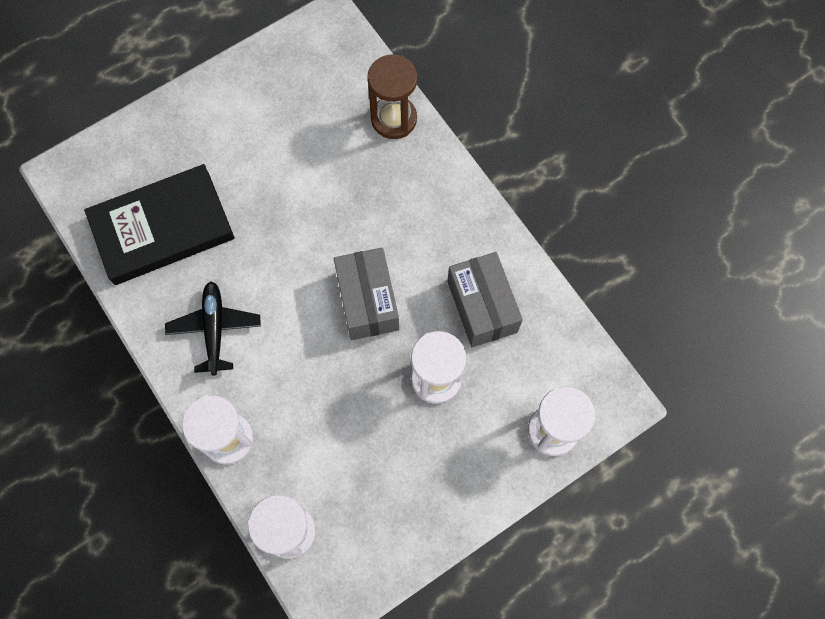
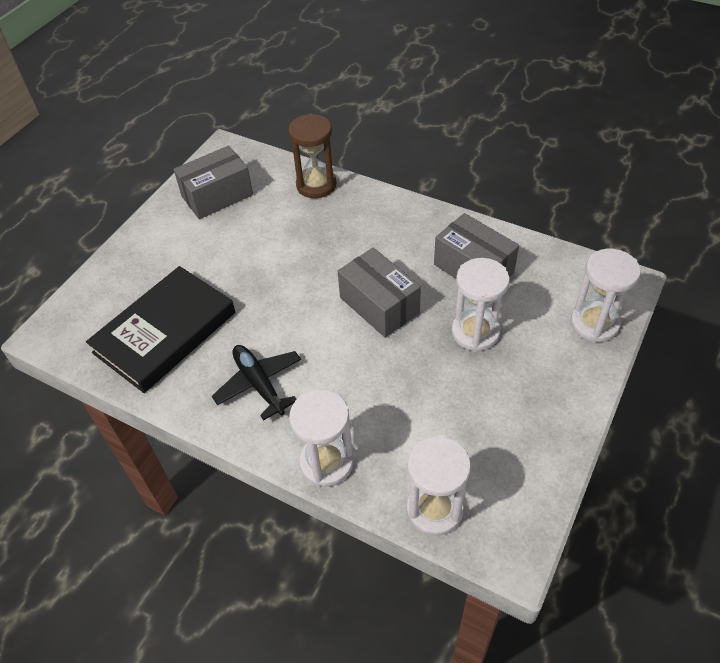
camera: 25 degrees left, 20 degrees down
none -> grey box [173,146,253,219]

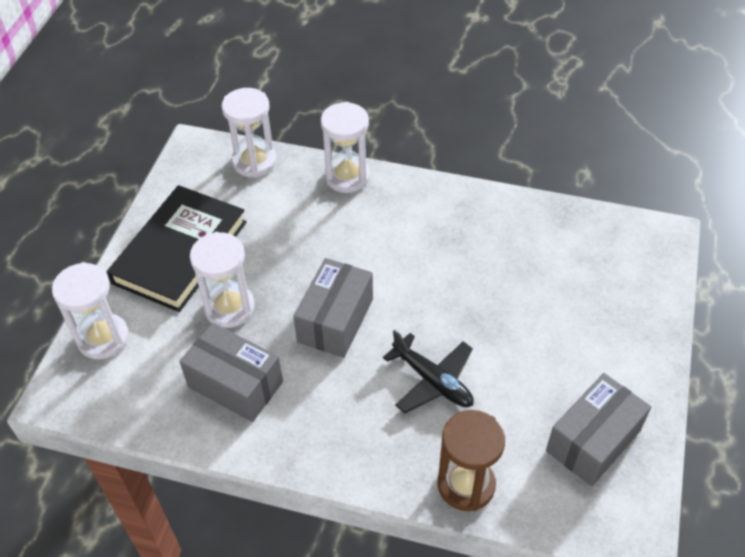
camera: 165 degrees right, 0 degrees up
black book [86,266,235,393] -> black book moved to [107,185,247,312]
black plane [212,345,301,421] -> black plane moved to [383,330,474,413]
grey box [338,247,421,338] -> grey box turned 75 degrees clockwise [293,258,373,358]

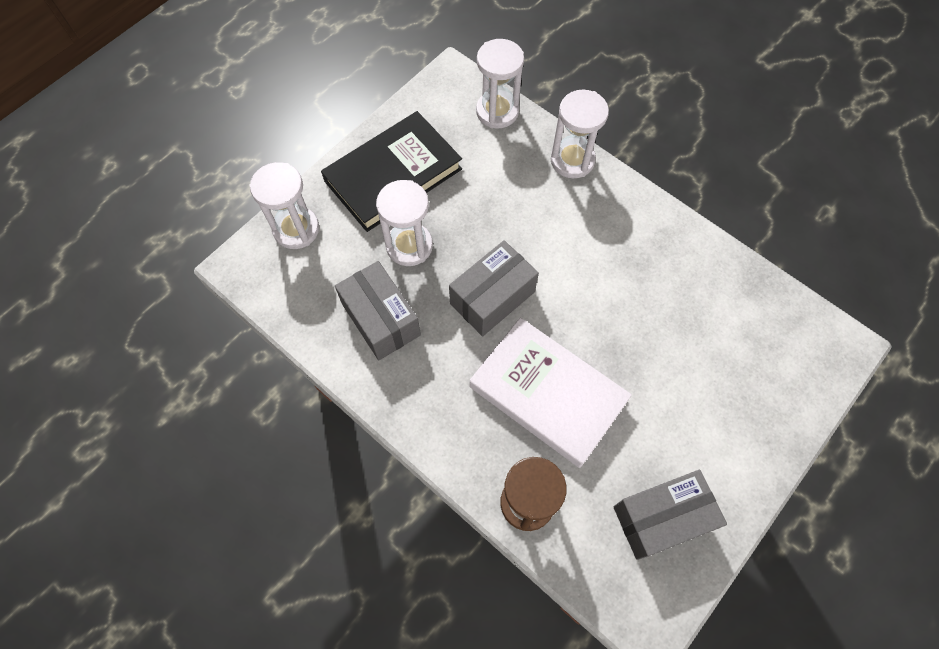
camera: 25 degrees right, 15 degrees up
black plane [383,330,474,413] -> white book [470,317,632,468]

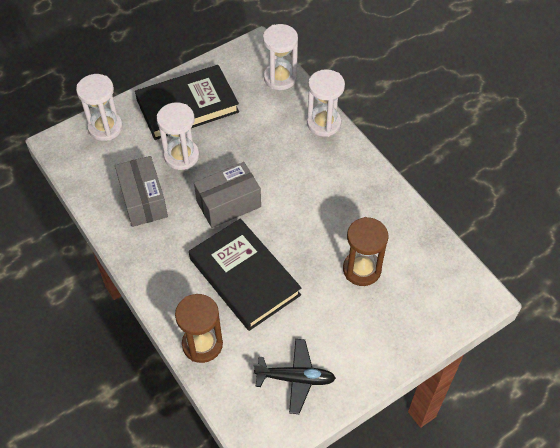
camera: 15 degrees right, 10 degrees down
white book [470,317,632,468] -> black book [189,218,301,331]
grey box [613,470,727,560] -> black plane [253,339,336,414]
none -> brown hourglass [343,217,388,286]

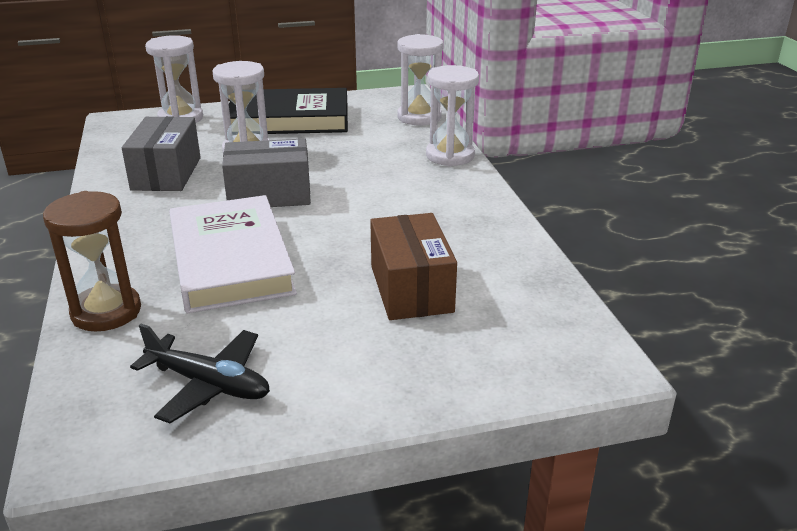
camera: 20 degrees right, 25 degrees down
black book [189,218,301,331] -> white book [169,195,297,313]
brown hourglass [343,217,388,286] -> brown box [370,213,457,320]

